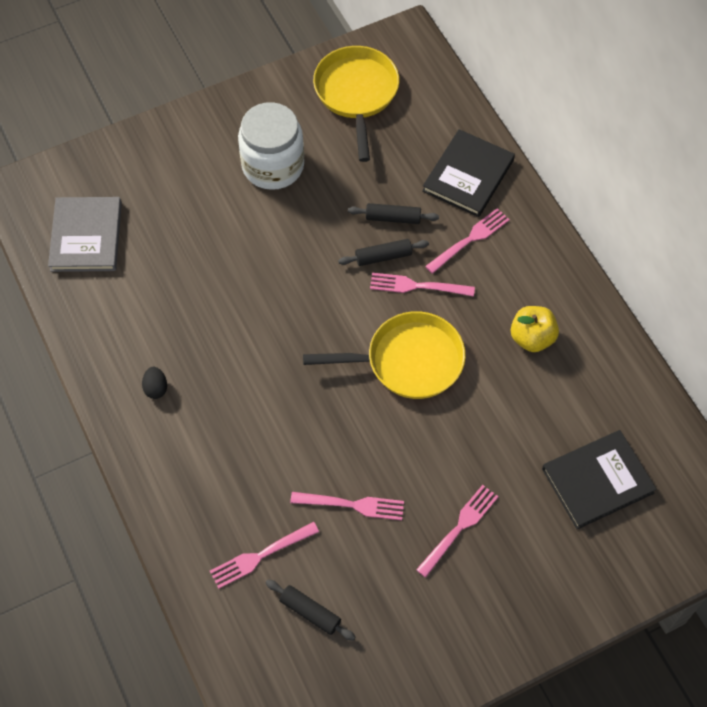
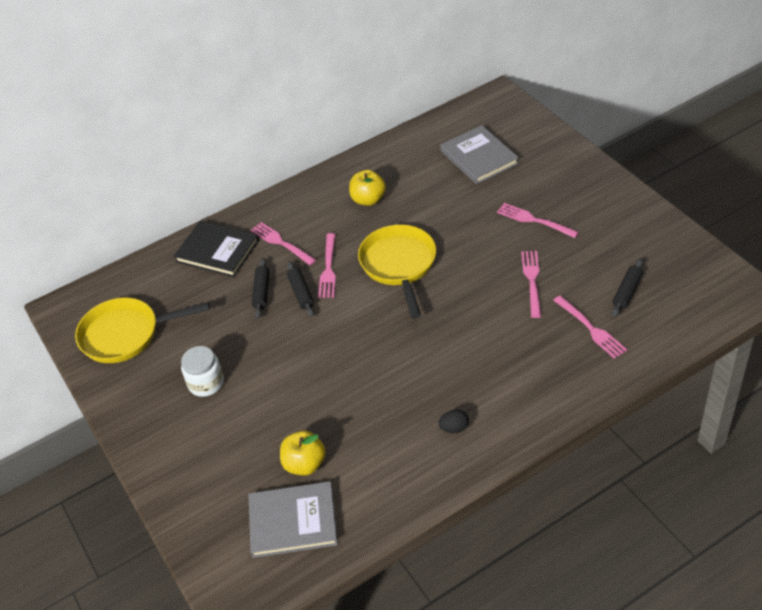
camera: 90 degrees left, 15 degrees down
white jar [238,102,304,190] -> white jar [181,346,224,397], size x0.62
black book [542,430,657,529] -> grey book [440,125,519,184]
none -> yellow apple [280,431,326,476]

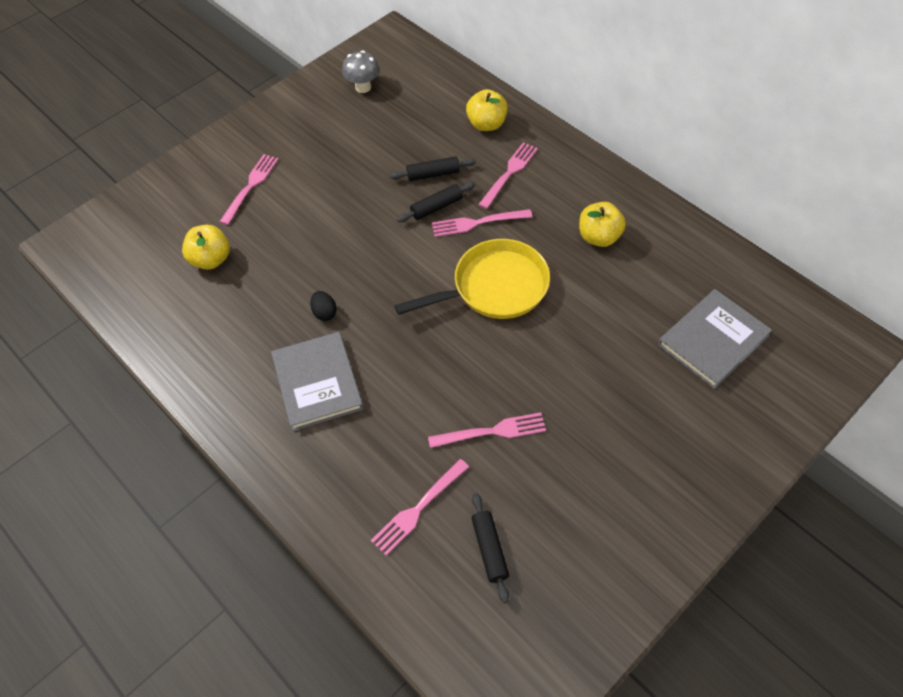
camera: 75 degrees right, 10 degrees up
yellow pan [75,298,210,363] -> grey mushroom [342,50,380,93]
black book [174,220,259,277] -> yellow apple [466,89,508,131]
white jar [181,346,224,397] -> none
grey book [248,481,338,558] -> grey book moved to [271,332,364,431]
black egg [438,410,469,433] -> black egg moved to [310,291,337,321]
pink fork [497,203,579,238] -> pink fork moved to [219,154,279,225]
black rolling pin [612,258,643,317] -> black rolling pin turned 60 degrees clockwise [472,493,509,603]

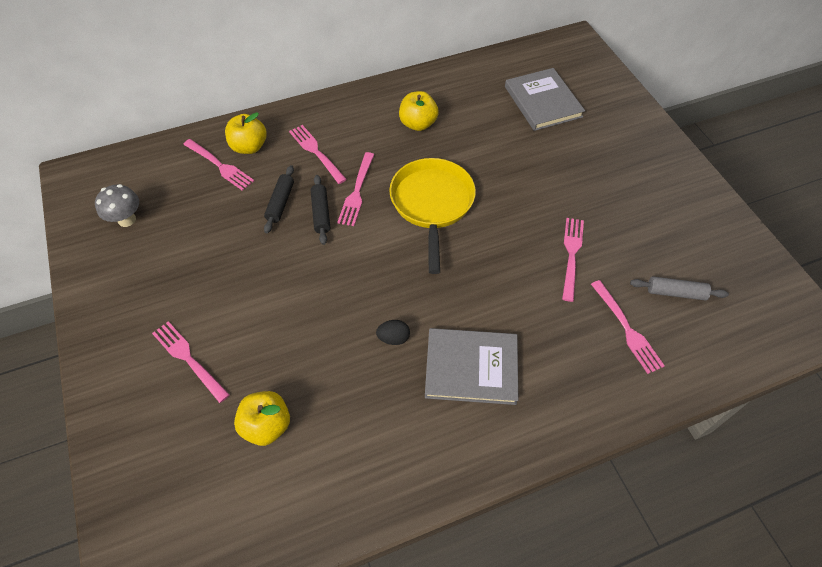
camera: 70 degrees left, 0 degrees up
black rolling pin [472,493,509,603] -> grey rolling pin [630,276,729,301]
none -> pink fork [183,139,254,191]

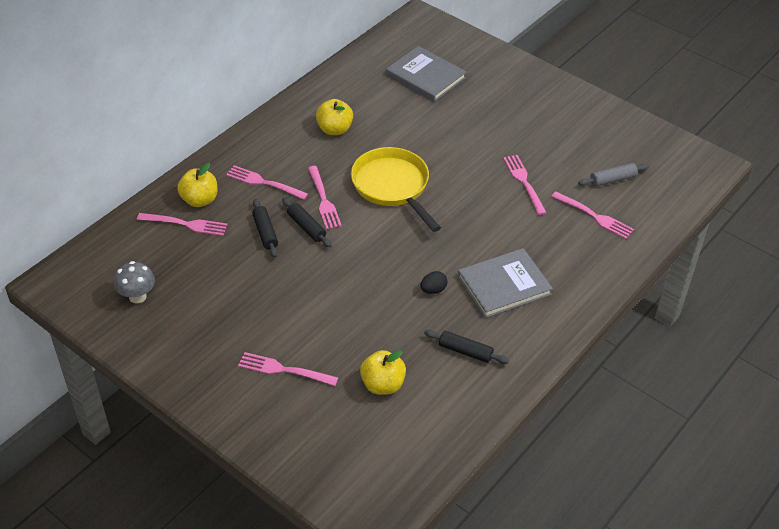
camera: 30 degrees left, 10 degrees down
none -> black rolling pin [424,330,509,364]

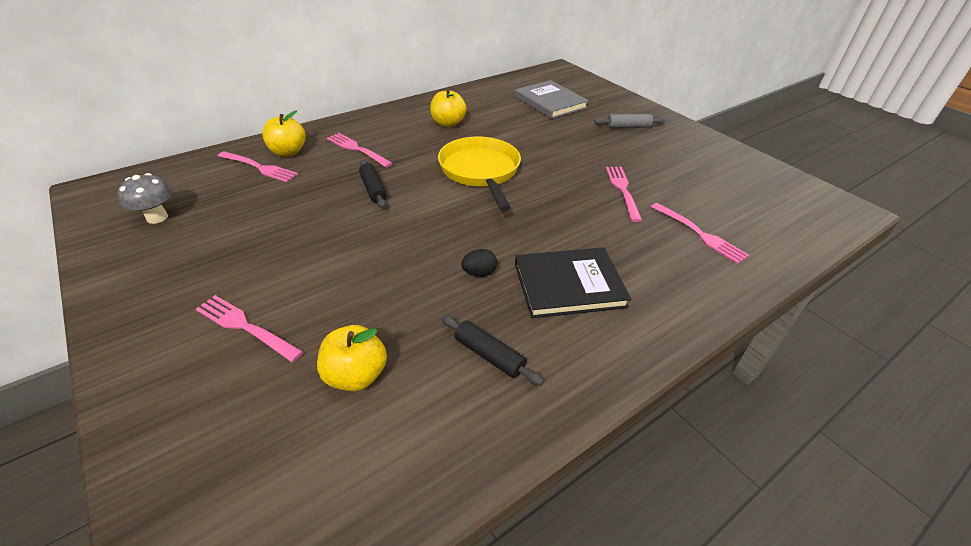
camera: 15 degrees right, 5 degrees down
black rolling pin [252,199,278,258] -> none
pink fork [308,166,342,229] -> none
grey book [458,248,553,318] -> black book [515,247,631,318]
grey rolling pin [578,163,649,187] -> grey rolling pin moved to [594,114,665,128]

